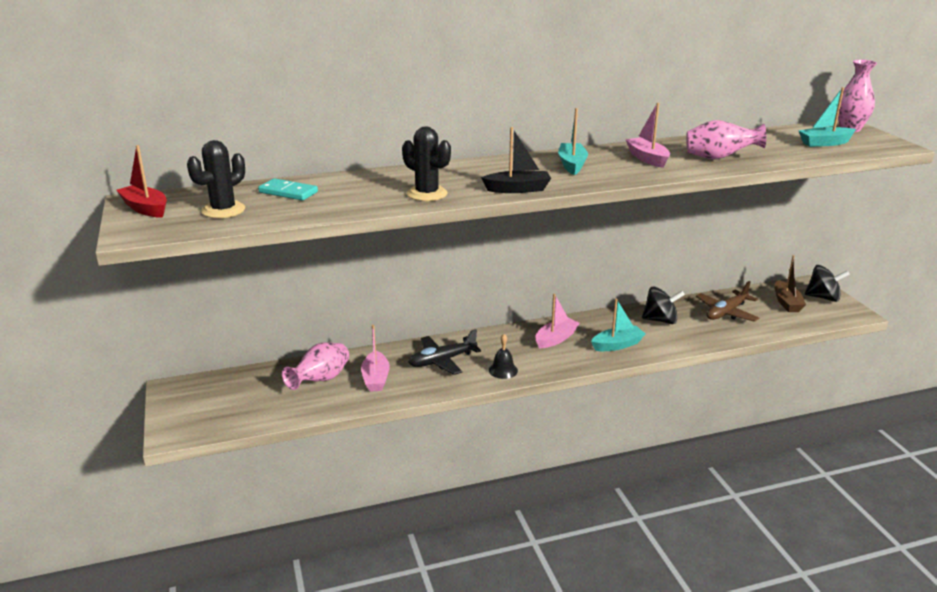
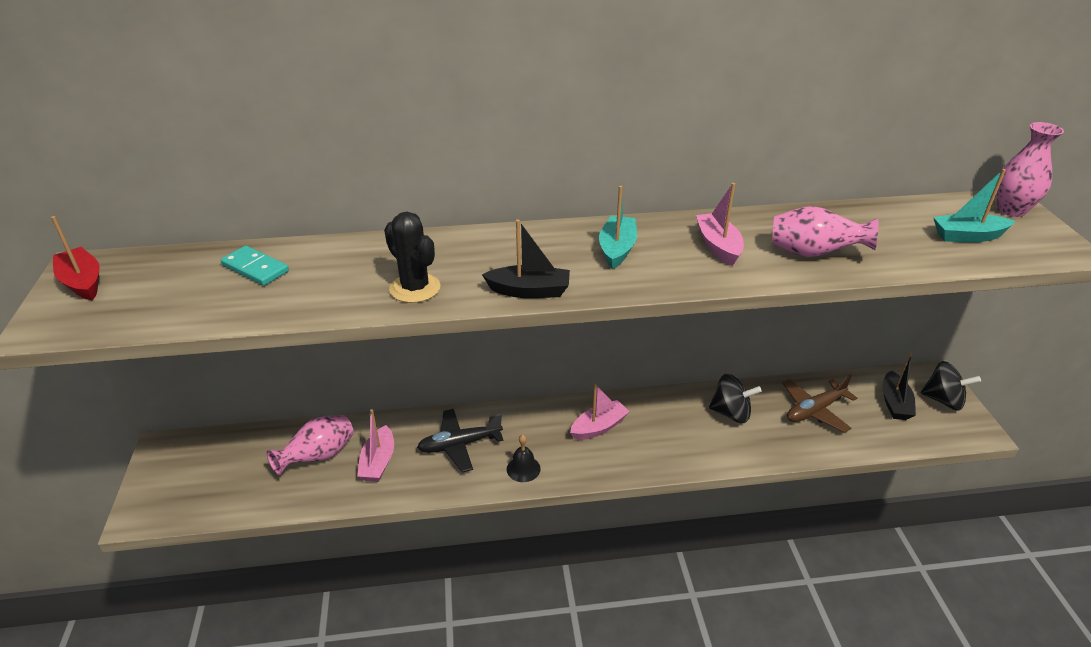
camera: 10 degrees right, 10 degrees up
black cactus [187,140,245,218] -> none
turquoise boat [591,299,645,351] -> none
brown boat [774,255,806,312] -> black boat [882,352,916,420]

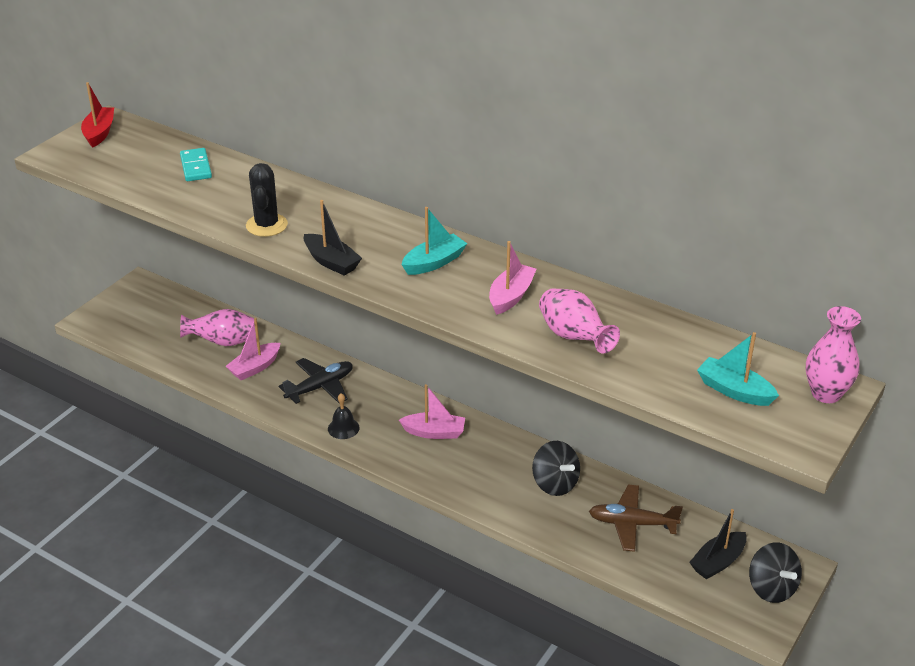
camera: 40 degrees right, 0 degrees up
black plane [417,409,504,472] -> black plane turned 120 degrees clockwise [279,358,353,404]

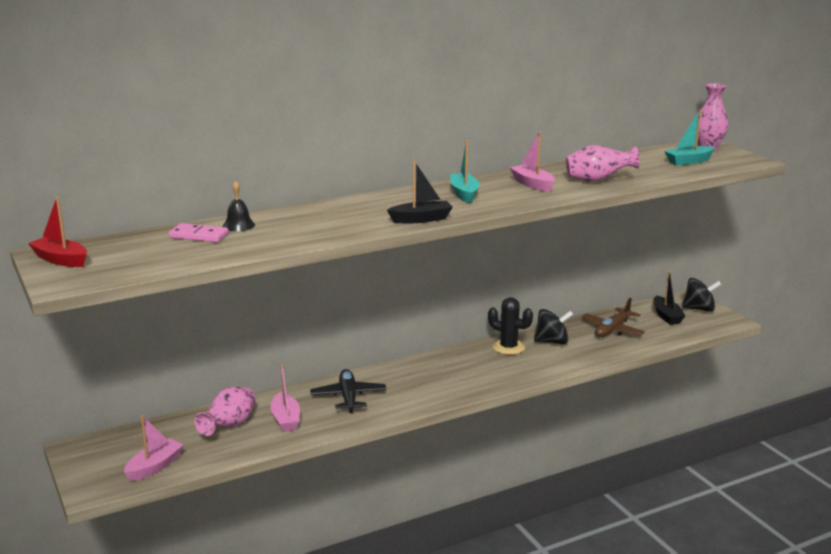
camera: 60 degrees left, 15 degrees down
turquoise domino [180,148,212,181] -> pink domino [169,223,229,242]
black cactus [246,163,288,237] -> black cactus moved to [488,297,533,355]
black bell [328,393,360,439] -> black bell moved to [223,181,255,231]
pink boat [399,384,465,439] -> pink boat moved to [124,415,183,481]

